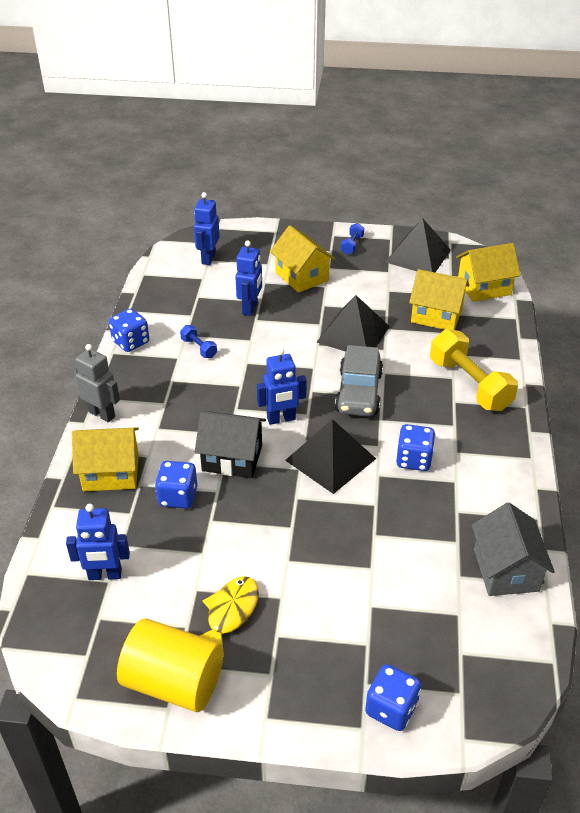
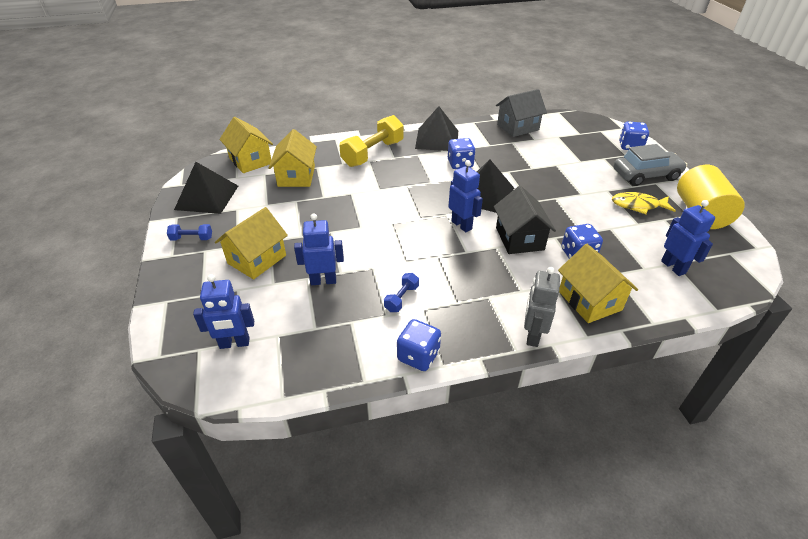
camera: 110 degrees left, 0 degrees up
black pyramid [316,295,390,352] -> black pyramid moved to [415,106,458,151]
grey car [335,345,383,416] -> grey car moved to [613,144,687,186]

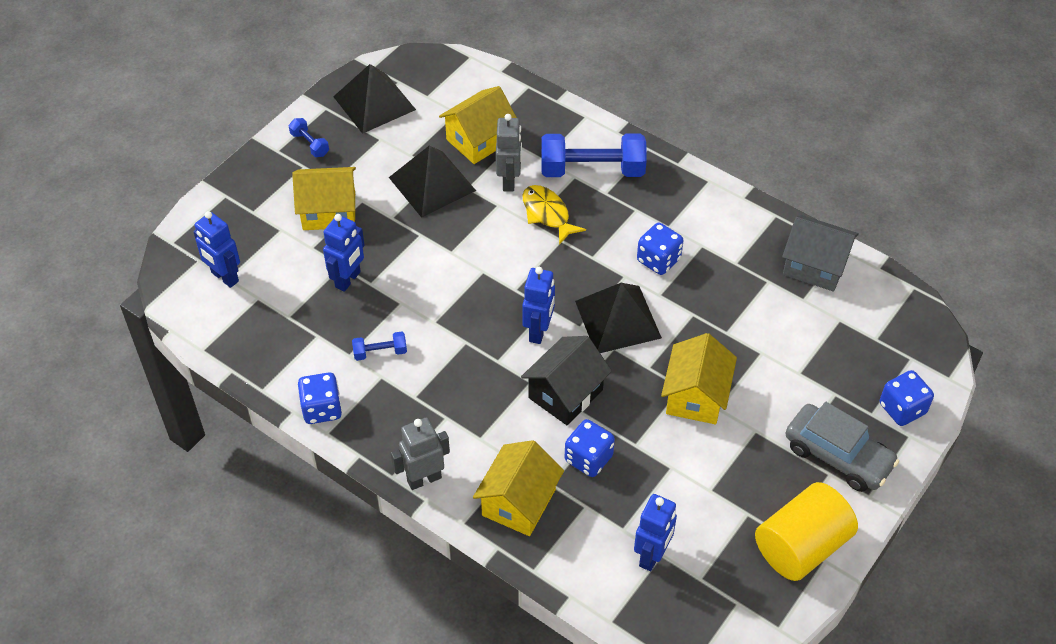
camera: 50 degrees right, 10 degrees up
yellow house [219,117,273,173] -> yellow house moved to [661,333,737,424]
blue robot [294,213,344,285] -> blue robot turned 75 degrees clockwise [323,214,365,292]
yellow dumbbell [339,115,404,167] -> blue dumbbell [541,133,647,177]
black pyramid [415,106,458,151] -> black pyramid moved to [389,145,476,218]
yellow fish [612,192,676,214] -> yellow fish moved to [522,185,586,245]
none -> grey robot [496,114,522,192]

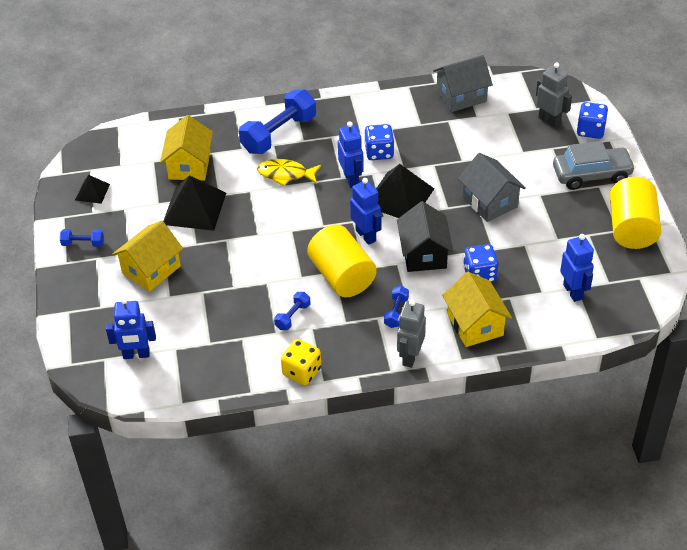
camera: 45 degrees left, 5 degrees down
blue dice [298,372,342,424] -> yellow dice [281,339,321,385]
blue robot [323,214,365,292] -> blue robot moved to [338,121,364,188]
black pyramid [333,64,416,134] -> black pyramid [75,175,110,204], size x0.53
grey robot [496,114,522,192] -> grey robot moved to [536,62,572,128]
yellow house [661,333,737,424] -> grey house [458,153,526,222]
none -> yellow cylinder [307,225,377,297]
none -> blue dumbbell [384,286,409,328]

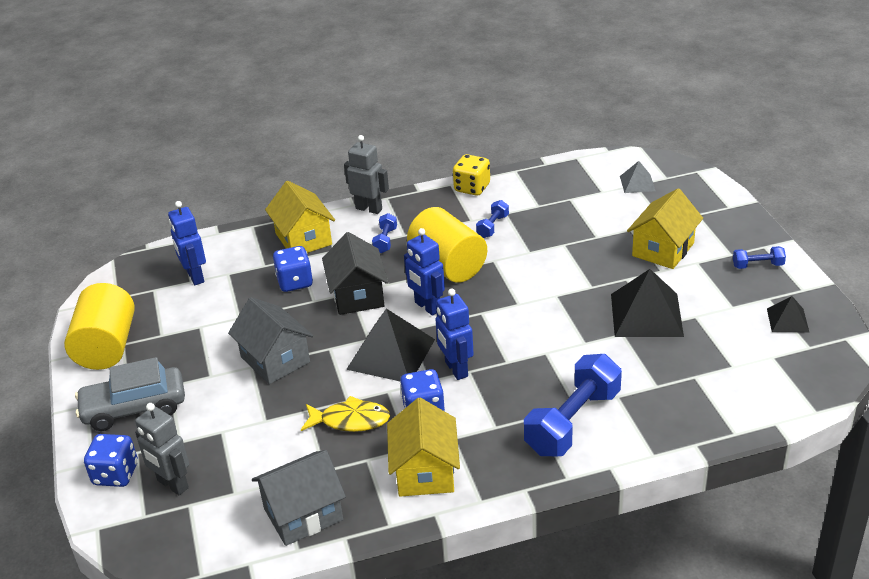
camera: 175 degrees right, 10 degrees down
blue robot [106,298,156,359] -> grey pyramid [620,161,656,193]
yellow house [160,115,213,180] -> yellow house moved to [387,398,460,497]
yellow fish [257,159,321,186] -> yellow fish moved to [301,396,390,432]
grey robot [397,300,426,368] -> grey robot turned 75 degrees counterclockwise [344,135,389,214]

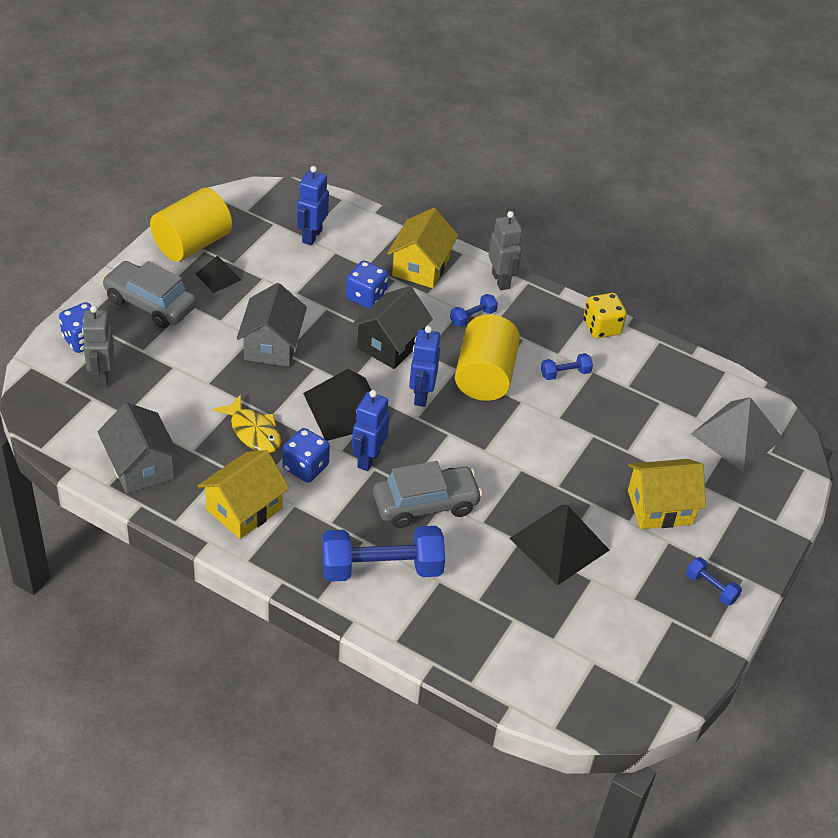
camera: 40 degrees right, 10 degrees up
grey house [252,450,346,546] -> grey house turned 45 degrees clockwise [98,402,180,494]
grey pyramid [620,161,656,193] -> grey pyramid [691,397,783,473], size x1.87
black pyramid [767,296,809,332] -> black pyramid moved to [196,256,241,293]
none -> grey car [373,461,483,528]

